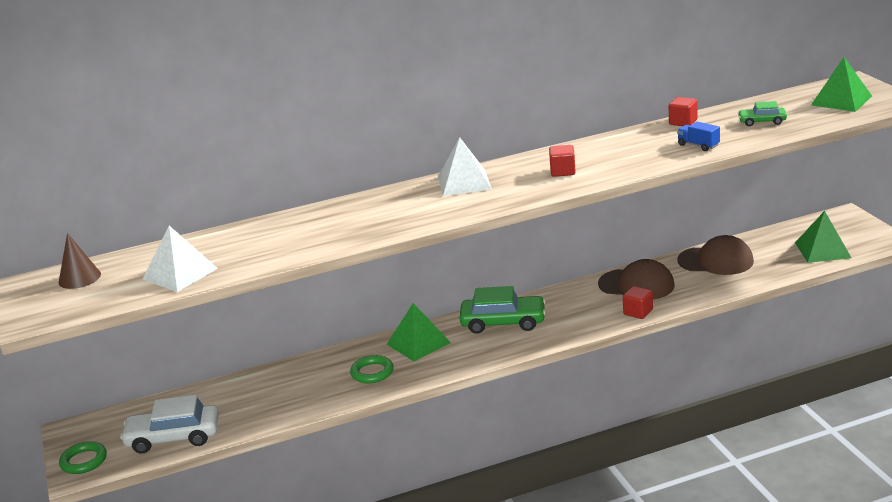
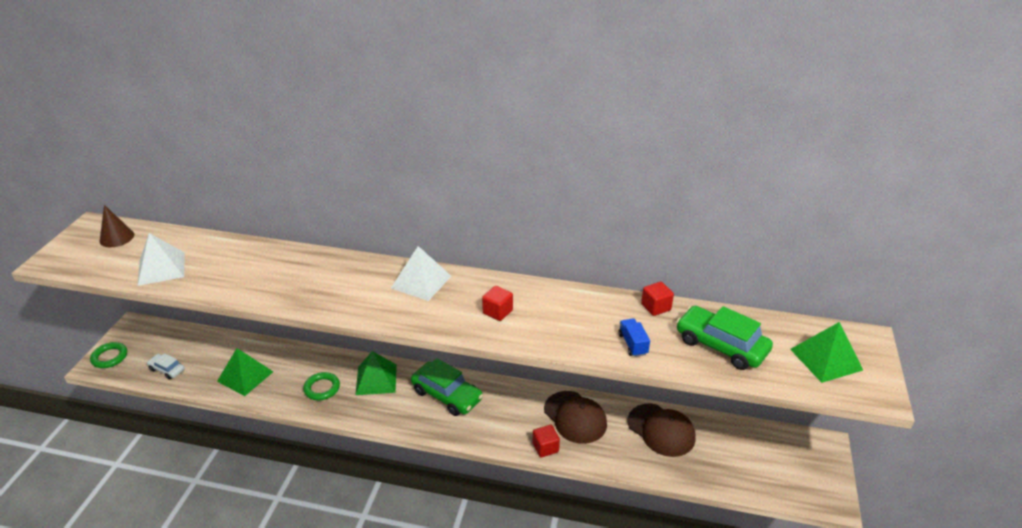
camera: 30 degrees right, 10 degrees up
white car [120,395,219,454] -> white car [147,353,184,379], size x0.54
green car [738,101,787,126] -> green car [676,306,773,370], size x1.86
green pyramid [795,211,851,263] -> green pyramid moved to [217,348,273,396]

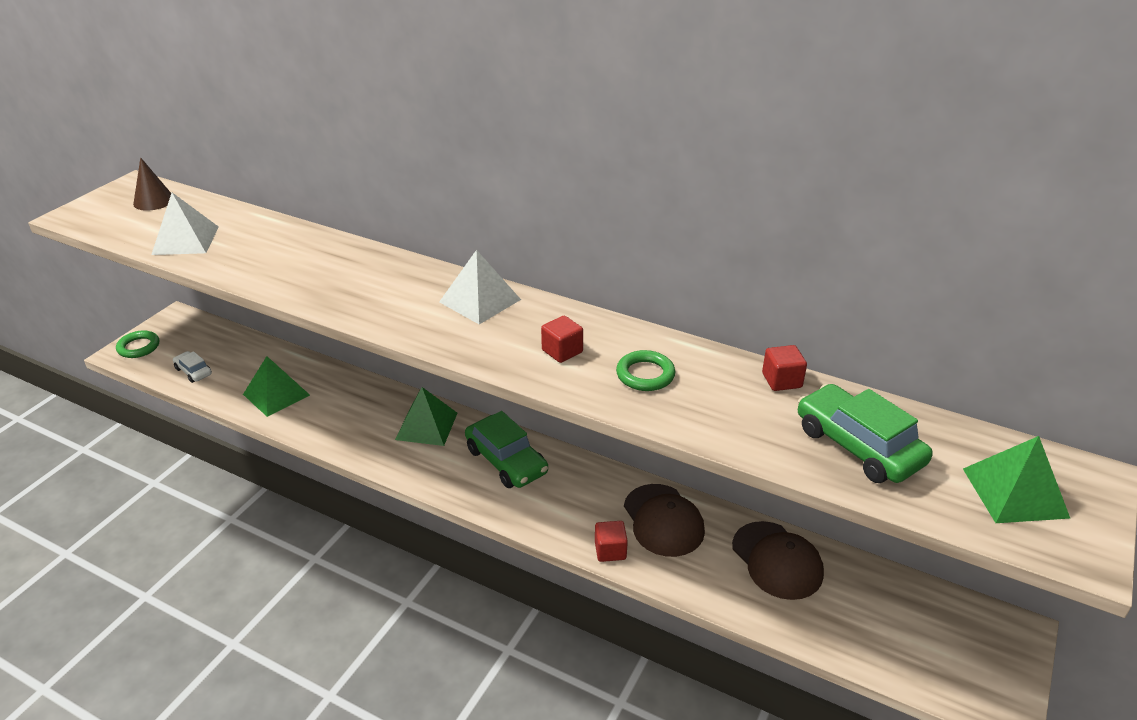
camera: 15 degrees right, 0 degrees up
green ring [303,372,340,400] -> green ring moved to [616,350,675,391]
blue truck [618,318,650,357] -> none

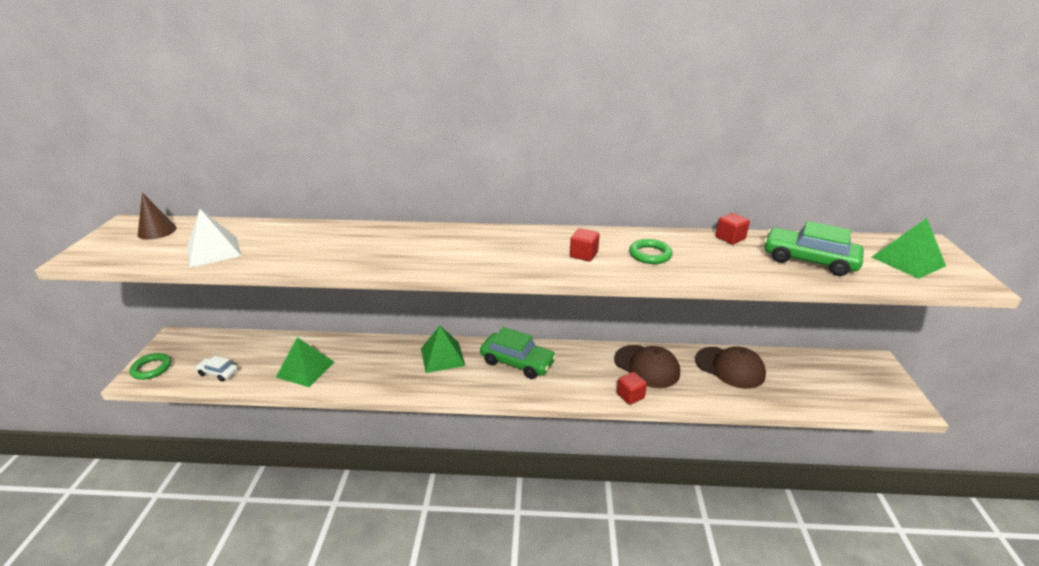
camera: 25 degrees left, 5 degrees down
white pyramid [439,250,521,324] -> none

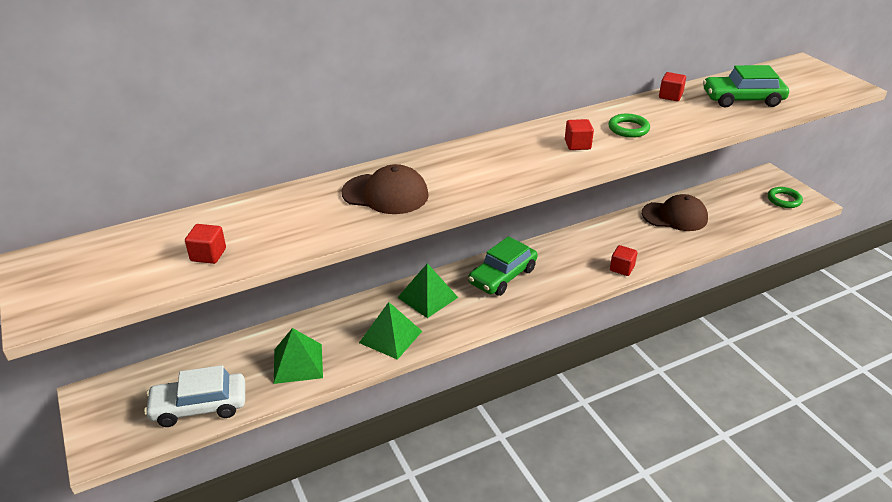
camera: 30 degrees left, 5 degrees up
green ring [129,353,171,380] -> green ring moved to [768,187,803,208]
brown cone [138,193,176,240] -> none
white pyramid [187,209,241,268] -> red cube [185,224,226,264]
white car [195,356,238,381] -> white car [144,365,245,427], size x1.86
green car [480,327,556,379] -> green car turned 135 degrees clockwise [468,236,537,296]
brown cap [614,345,680,388] -> brown cap moved to [341,164,429,214]
green pyramid [872,218,946,279] -> green pyramid moved to [359,302,422,360]

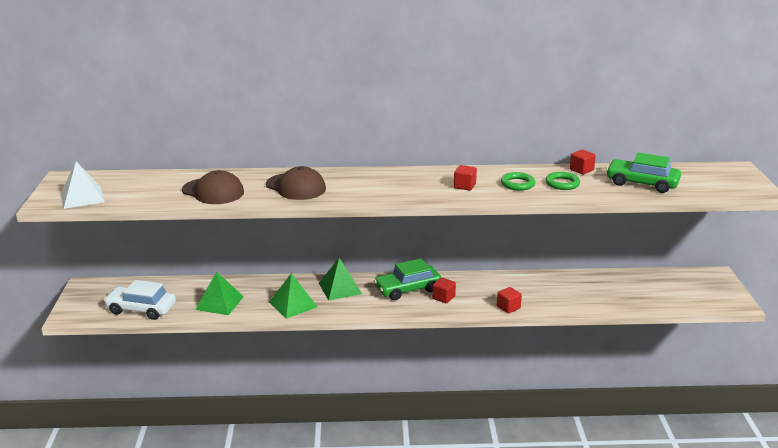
camera: 25 degrees right, 10 degrees down
red cube [185,224,226,264] -> red cube moved to [432,277,456,303]
brown cap [642,194,708,231] -> brown cap moved to [182,170,244,204]
green ring [768,187,803,208] -> green ring moved to [546,172,580,190]
none -> white pyramid [61,162,105,209]

